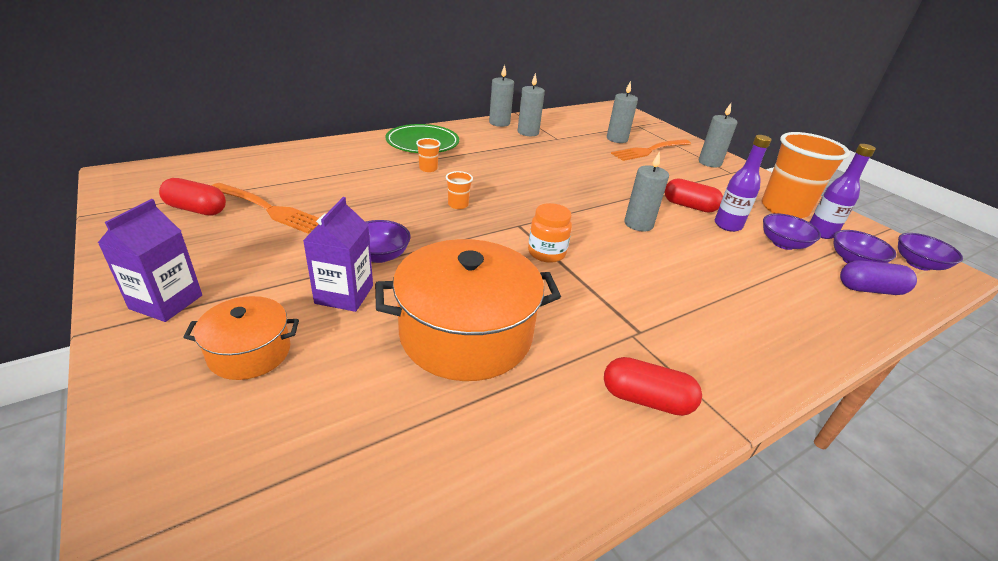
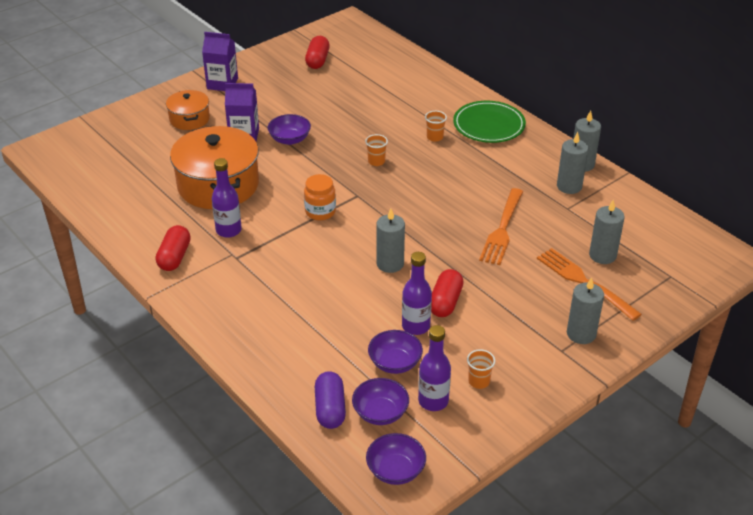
camera: 85 degrees right, 5 degrees up
orange fork [212,183,319,234] -> orange fork moved to [479,188,523,265]
orange cup [762,132,850,218] -> orange cup [467,349,495,389], size x0.40
none -> purple bottle [212,158,242,238]

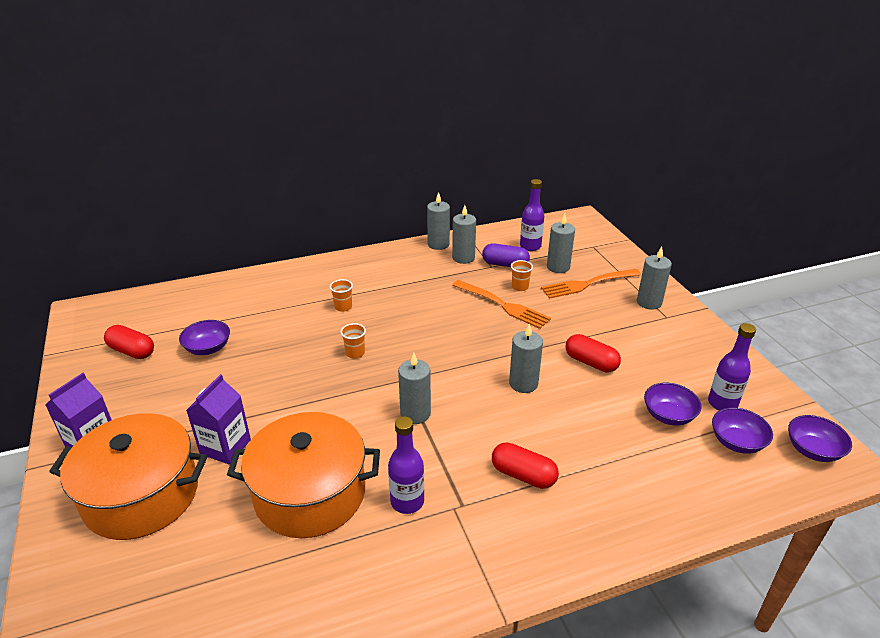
camera: 70 degrees left, 5 degrees down
red capsule [156,225,191,271] -> red capsule moved to [492,443,559,489]
orange pot [166,90,210,130] -> orange pot [49,413,207,540], size x1.87
purple bowl [268,114,311,145] -> purple bowl moved to [179,320,230,355]
orange jar [304,174,336,220] -> grey candle [398,353,431,424]
purple capsule [315,371,346,429] -> purple capsule moved to [482,243,530,267]
purple bottle [402,252,432,335] -> purple bottle moved to [520,179,544,251]
green plate [453,101,526,143] -> none
orange cup [467,349,495,389] -> orange cup moved to [511,260,533,291]

